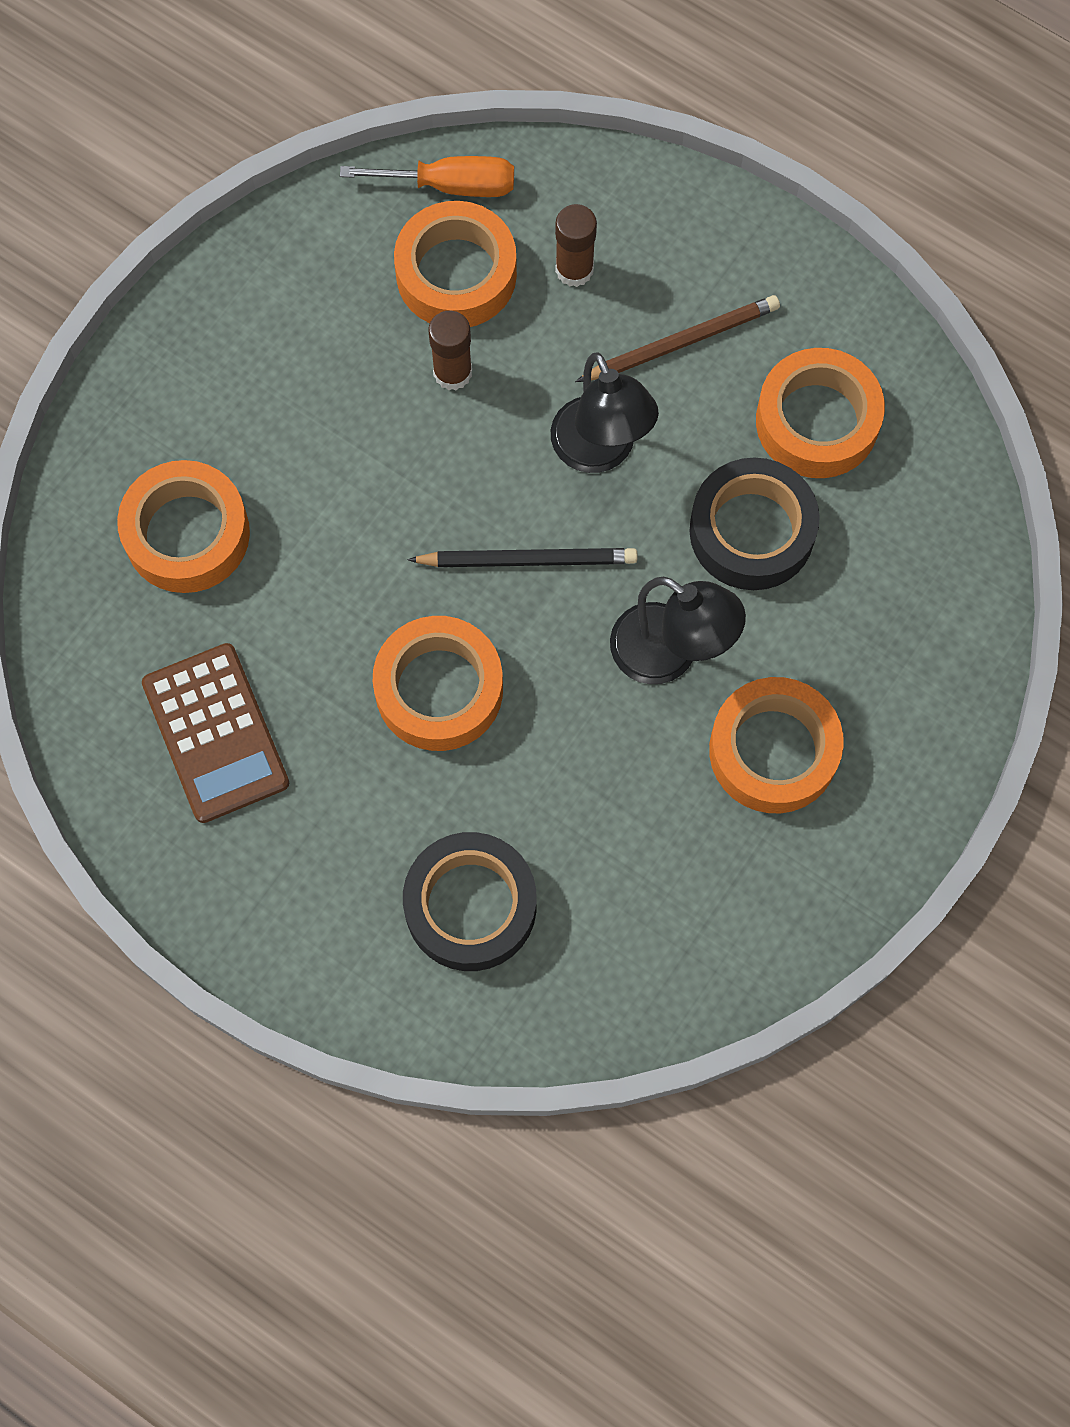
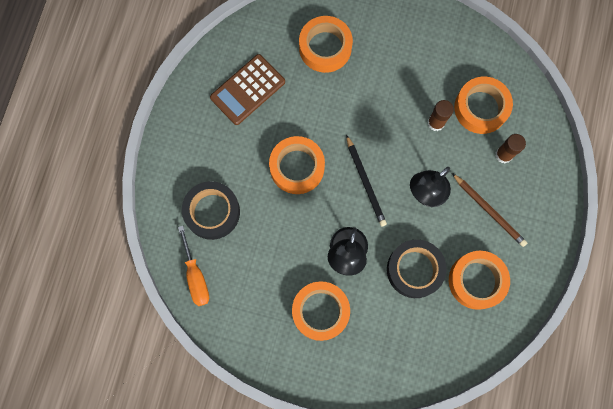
camera: 70 degrees right, 5 degrees up
orange screwdriver [340,156,514,197] -> orange screwdriver moved to [178,226,209,306]

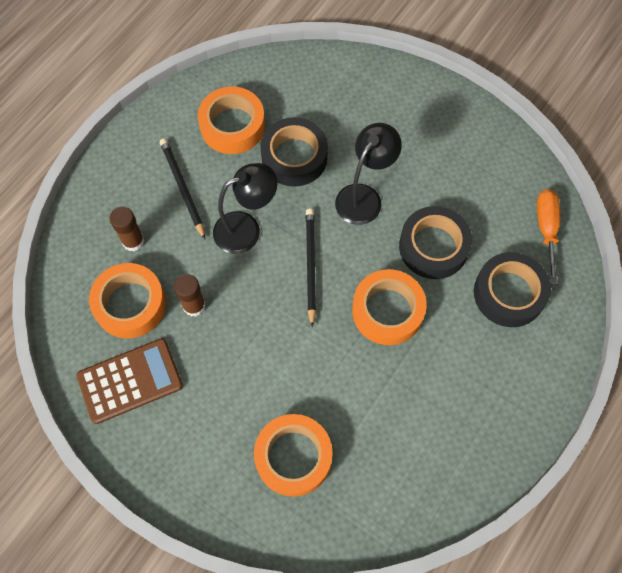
camera: 160 degrees left, 10 degrees down
brown calculator [210,54,285,125] -> brown calculator moved to [76,338,183,424]
orange tape [292,281,350,341] -> none
brown pencil [452,173,527,247] -> black pencil [160,138,205,239]
none -> black tape [399,206,472,279]

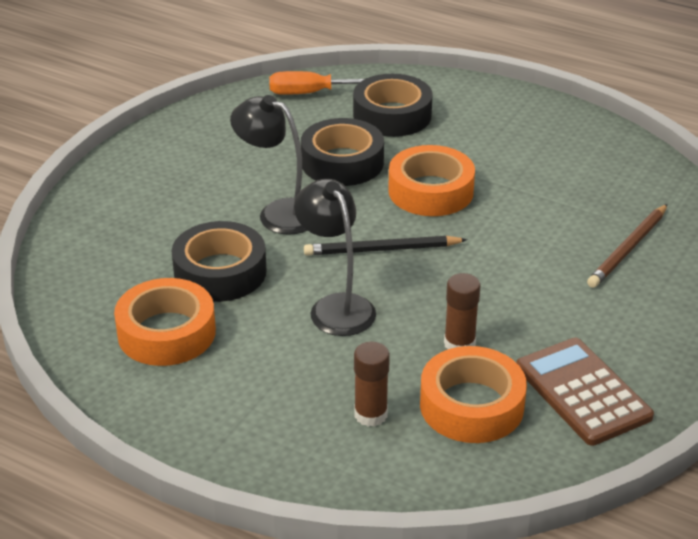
camera: 95 degrees left, 30 degrees down
black pencil [160,138,205,239] -> none
orange tape [254,414,333,497] -> brown pencil [587,204,667,288]

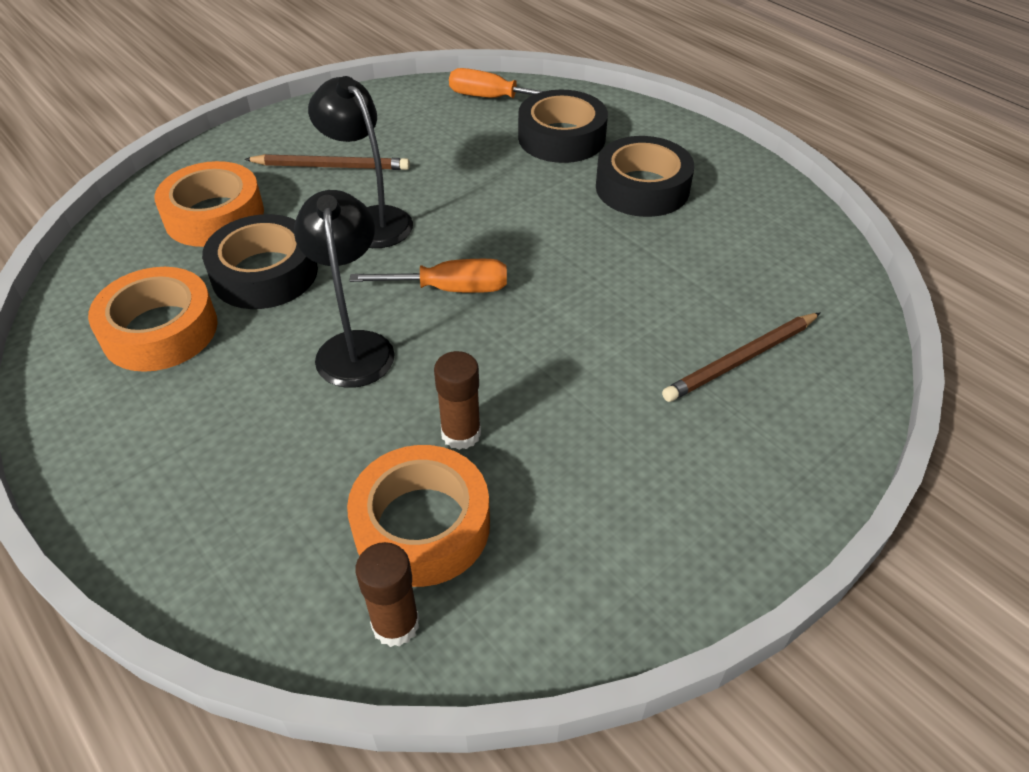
camera: 20 degrees right, 10 degrees up
black tape [301,118,384,186] -> black tape moved to [596,136,694,217]
black pencil [304,236,468,256] -> orange screwdriver [349,259,507,293]
brown glue stick [354,342,390,427] -> brown glue stick moved to [355,542,419,647]
orange tape [388,145,475,216] -> orange tape moved to [154,161,264,247]
brown calculator [516,338,654,446] -> none
none -> brown pencil [244,154,410,170]

